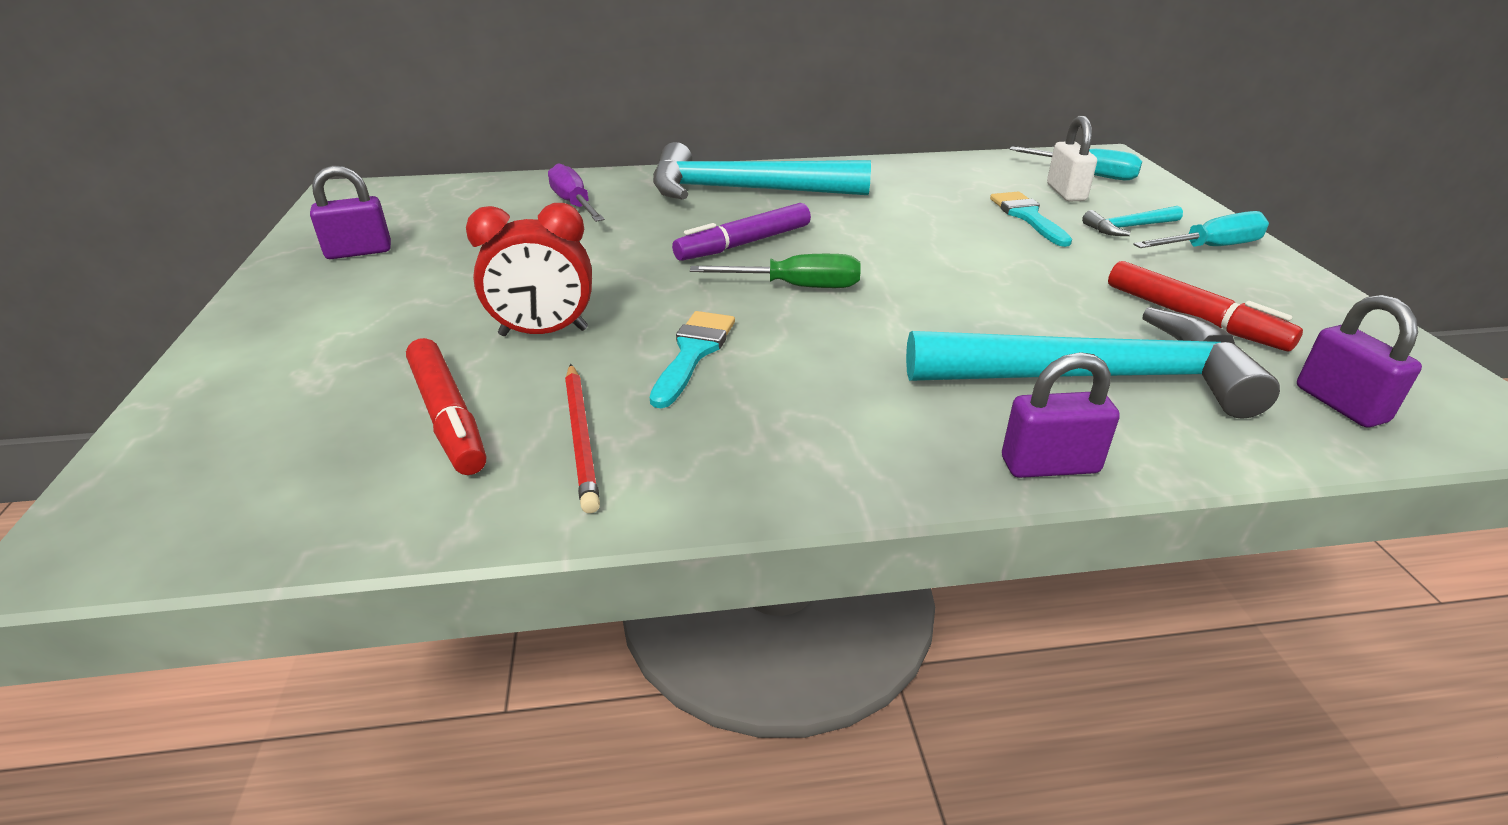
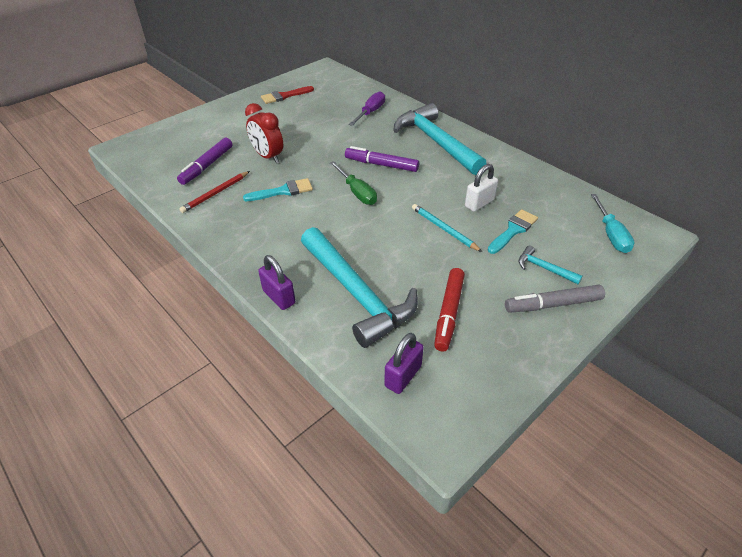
camera: 55 degrees right, 10 degrees up
purple padlock [310,165,391,259] -> red brush [261,86,314,104]
red marker [406,338,486,475] -> purple marker [177,138,232,185]
white padlock [1047,116,1097,201] -> white padlock moved to [465,164,498,212]
turquoise screwdriver [1133,211,1269,248] -> grey marker [505,285,605,313]
none -> turquoise pencil [412,204,482,252]

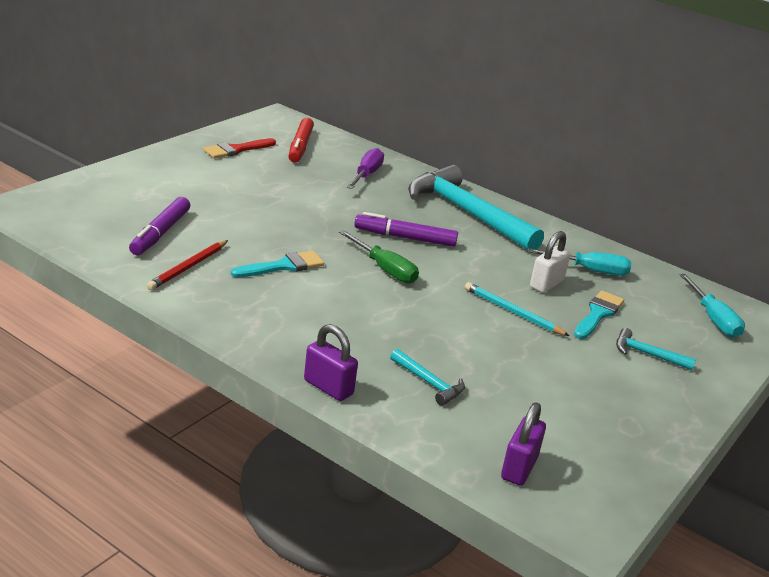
camera: 15 degrees left, 15 degrees down
red clock [245,103,283,163] -> none
turquoise hammer [301,227,418,348] -> turquoise hammer [390,349,465,406], size x0.42
red marker [434,268,465,351] -> red marker moved to [288,118,314,162]
grey marker [505,285,605,313] -> none
none -> turquoise screwdriver [528,248,631,276]

